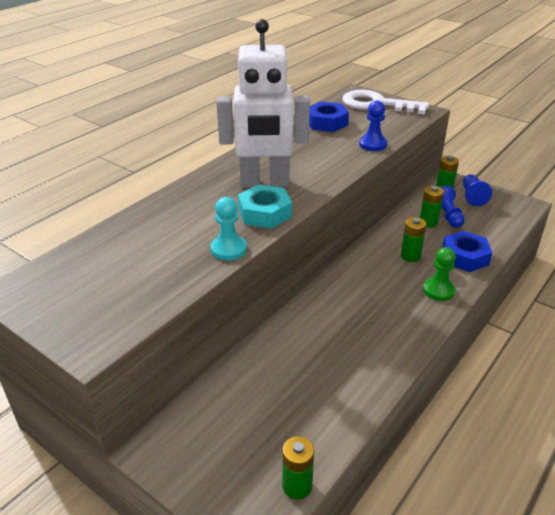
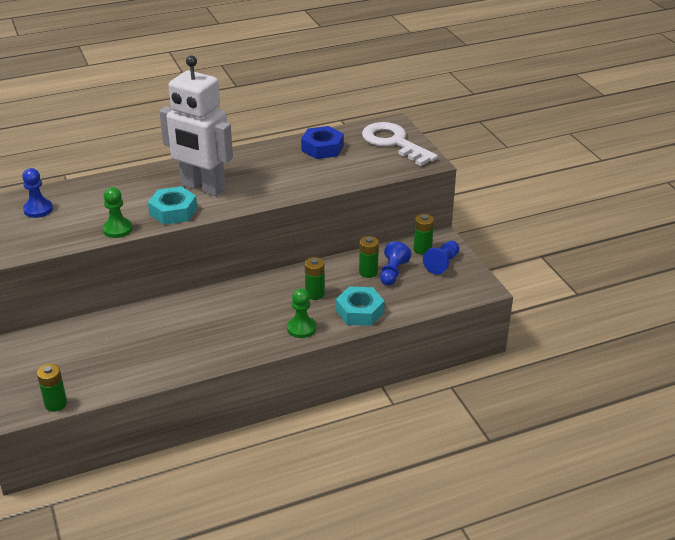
camera: 30 degrees right, 0 degrees up
turquoise pawn [211,197,247,260] -> green pawn [103,187,133,238]
blue pawn [359,100,387,151] -> blue pawn moved to [22,168,53,218]
blue nut [442,231,492,272] -> turquoise nut [336,287,385,326]

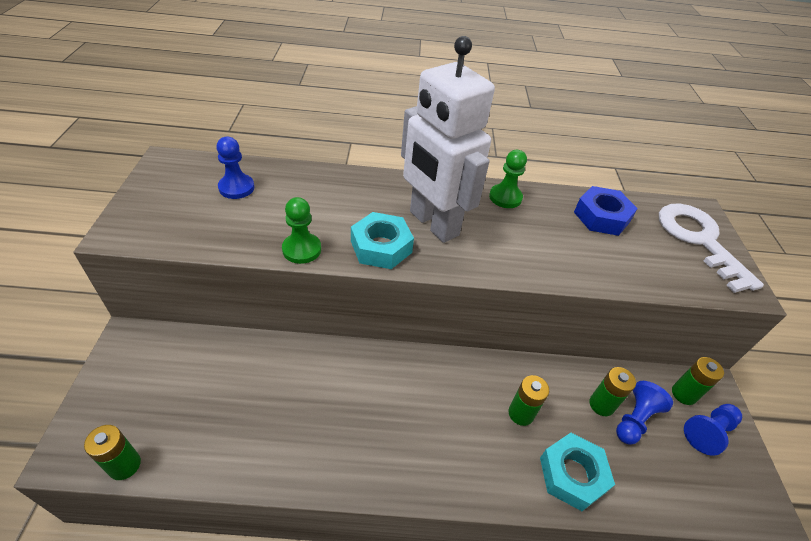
camera: 20 degrees right, 10 degrees up
green pawn [287,289,316,338] -> green pawn moved to [489,150,527,208]

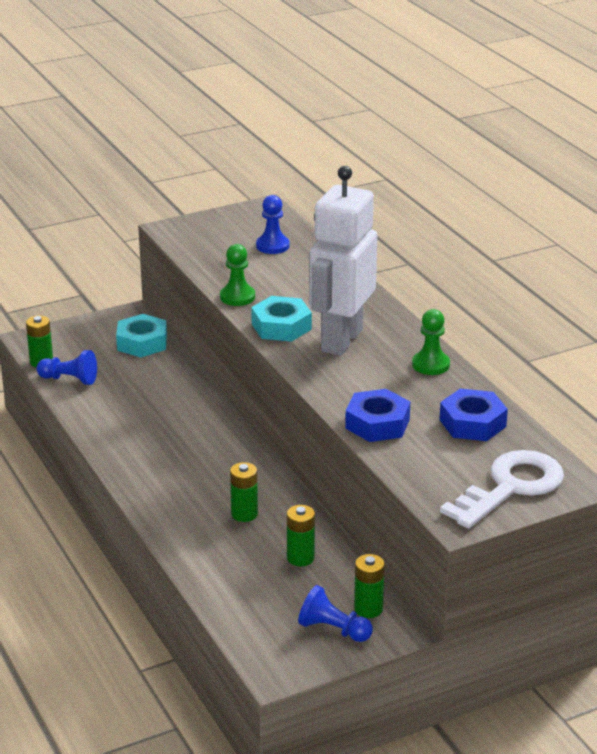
camera: 65 degrees right, 15 degrees down
turquoise nut [540,433,615,511] -> turquoise nut moved to [116,314,167,357]
blue pawn [616,381,673,445] -> blue pawn moved to [36,350,97,385]
none -> blue nut [345,389,410,442]

